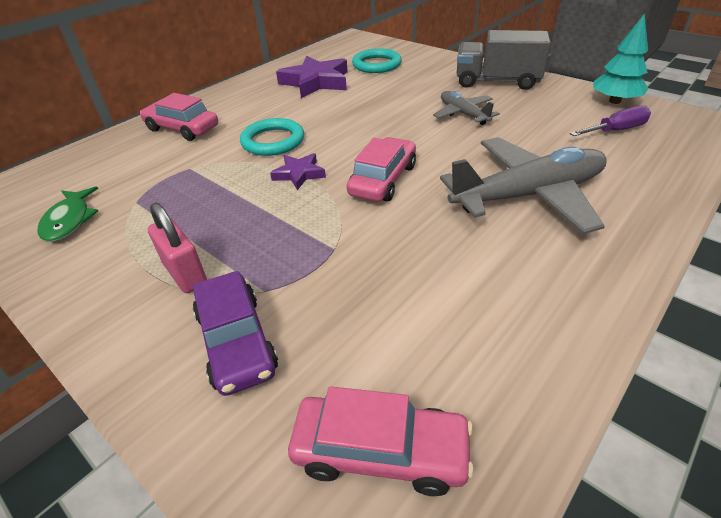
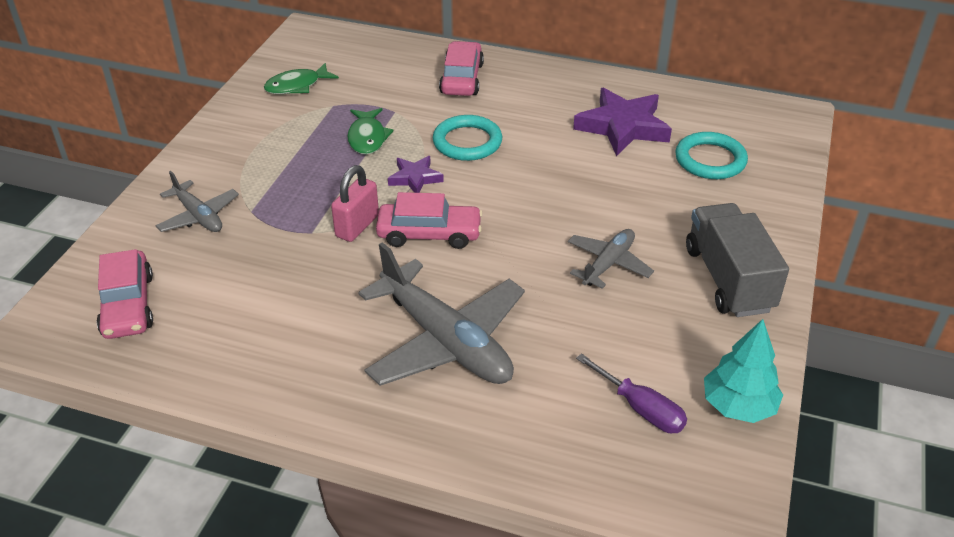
camera: 65 degrees right, 0 degrees up
pink padlock [148,202,207,293] -> pink padlock moved to [331,165,379,242]
purple car [193,271,278,396] -> grey plane [156,171,239,232]
none -> green fish [347,108,394,154]

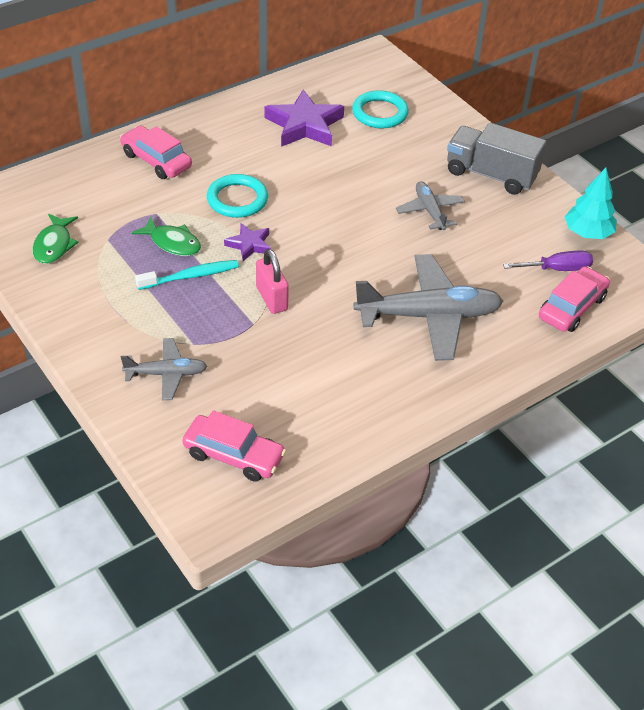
camera: 55 degrees left, 5 degrees up
pink car [376,192,483,249] -> pink car moved to [539,266,610,332]
none -> turquoise toothbrush [135,260,239,290]

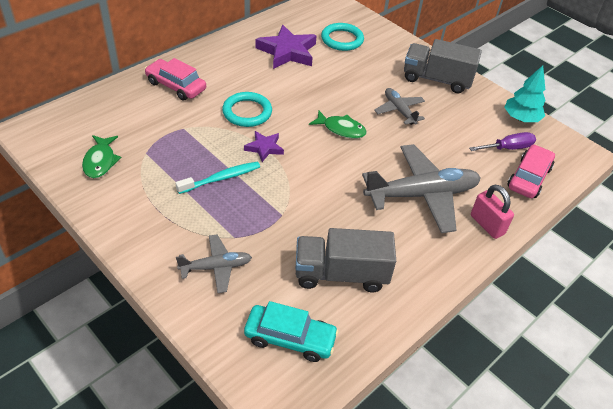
camera: 10 degrees left, 0 degrees up
green fish [132,216,201,256] -> green fish moved to [309,110,367,139]
pink car [182,410,286,482] -> turquoise car [244,301,339,362]
pink padlock [256,249,289,314] -> pink padlock moved to [471,185,514,239]
none -> grey truck [296,228,396,292]

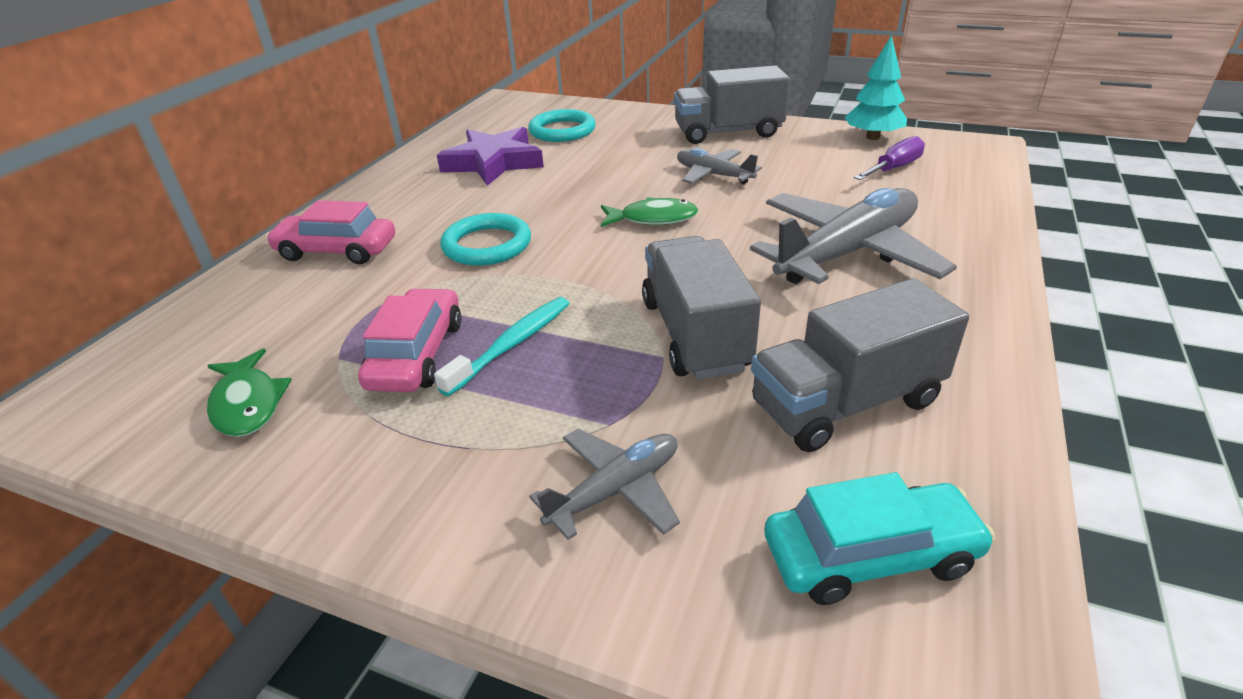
camera: 20 degrees left, 10 degrees down
purple star [244,131,284,162] -> none
pink padlock [471,185,514,239] -> none
pink car [507,144,555,198] -> pink car moved to [358,288,461,392]
none -> grey truck [642,236,761,379]

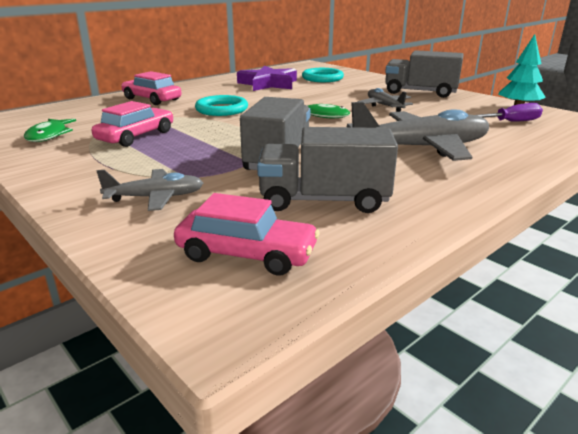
camera: 25 degrees right, 10 degrees down
turquoise toothbrush [434,297,569,396] -> none
turquoise car [764,472,995,605] -> pink car [174,193,320,276]

